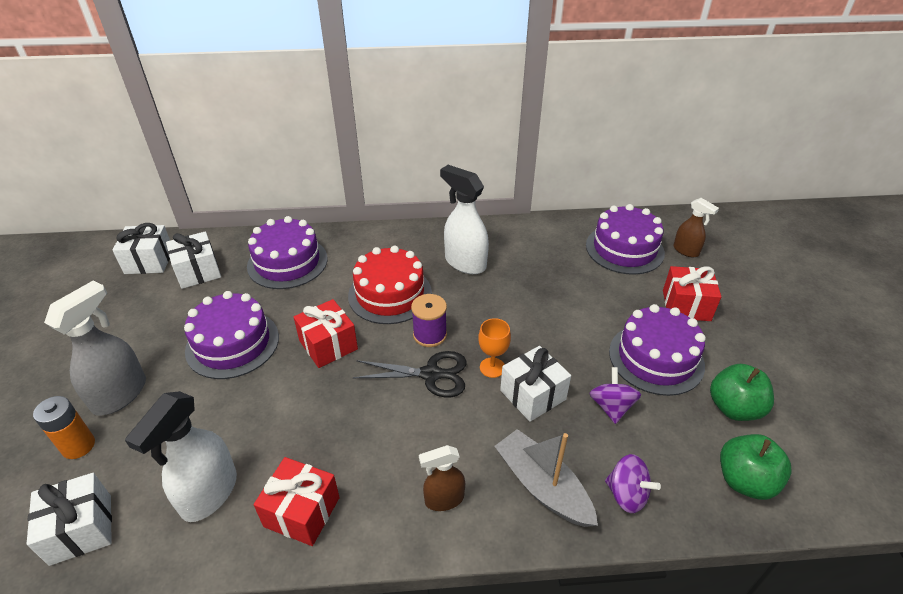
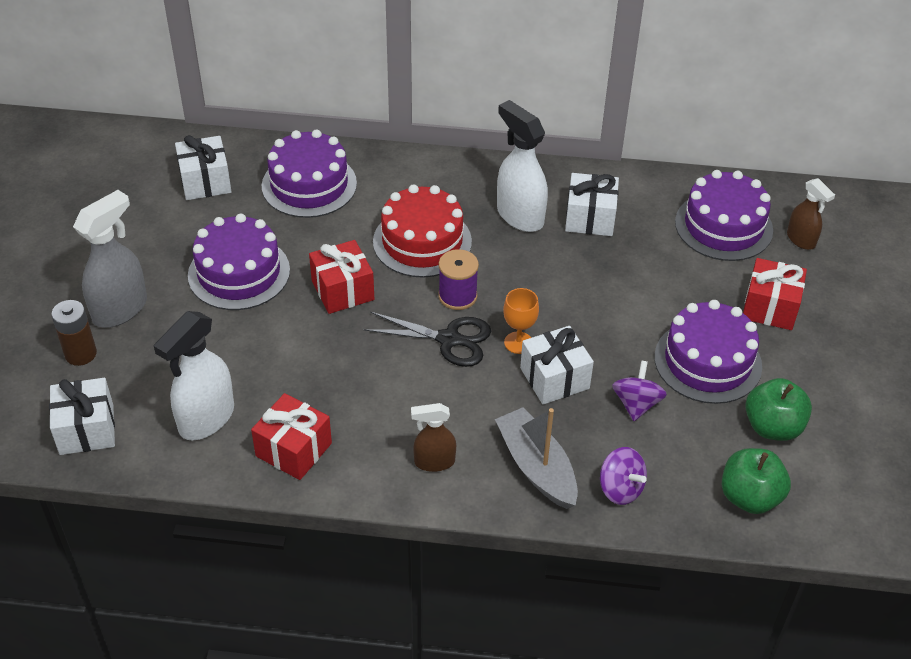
camera: 10 degrees right, 5 degrees up
orange battery [33,396,95,459] -> brown battery [51,300,97,366]
white gift [112,223,170,274] -> white gift moved to [565,173,619,236]

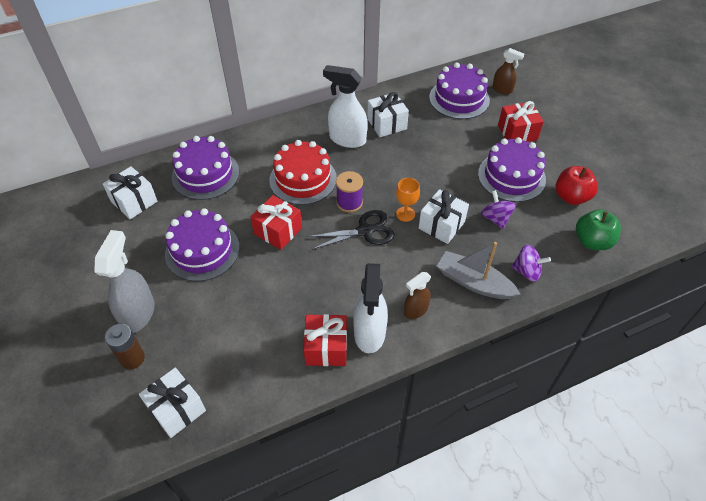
camera: 30 degrees left, 5 degrees up
white spray bottle [154,311,234,440] -> white spray bottle moved to [353,263,388,353]
green apple [745,378,812,441] -> red apple [556,166,598,205]

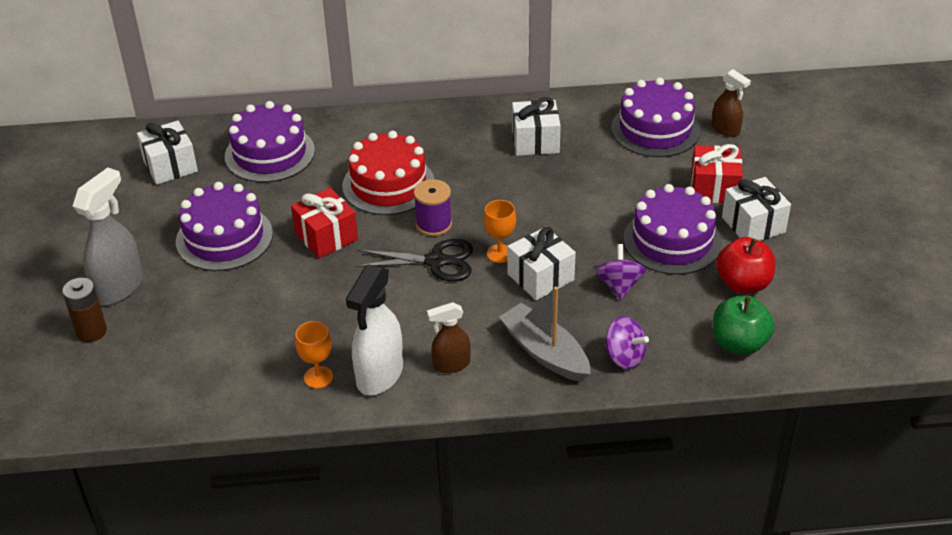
camera: 20 degrees right, 10 degrees down
white gift [139,368,206,438] -> white gift moved to [722,177,791,241]
red gift [304,314,347,366] -> orange goblet [295,321,333,389]
white spray bottle [323,65,368,148] -> none

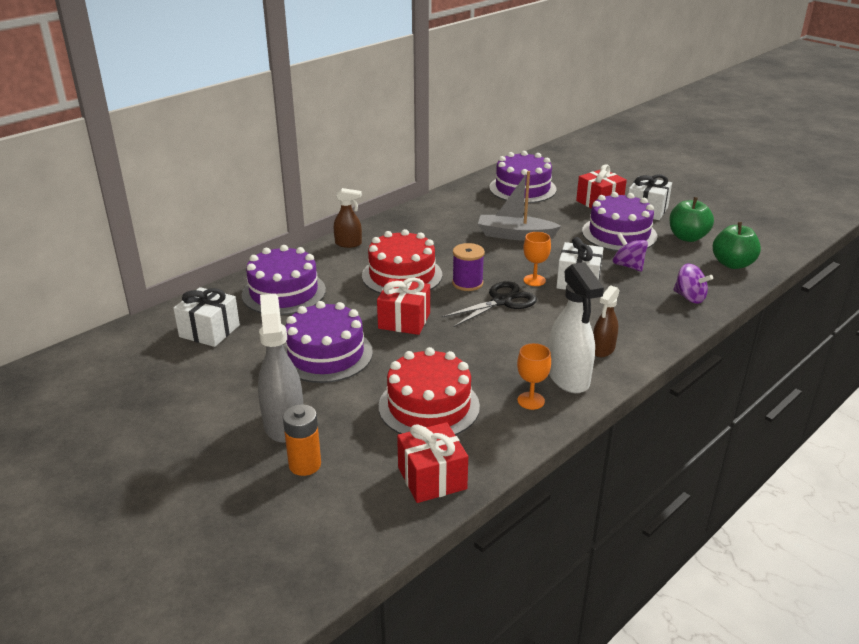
camera: 40 degrees left, 10 degrees down
brown battery [62,278,107,342] -> orange battery [283,404,321,476]
grey boat [499,287,591,382] -> grey boat moved to [478,171,561,241]
white gift [512,97,561,156] -> none
purple spinning top [605,316,649,369] -> purple spinning top turned 45 degrees clockwise [673,263,713,304]
brown spray bottle [712,69,751,137] -> brown spray bottle moved to [334,188,362,248]
red apple [716,237,775,293] -> green apple [669,197,714,242]
none -> red cake [379,347,480,435]
none -> red gift [397,422,468,503]

